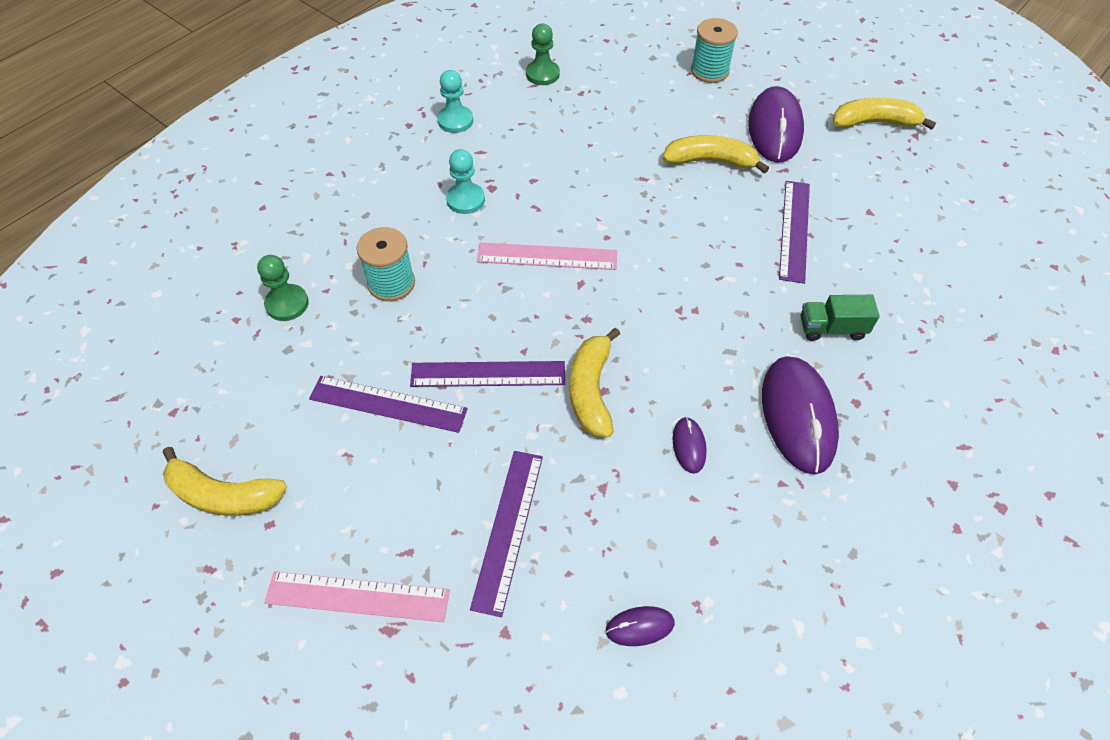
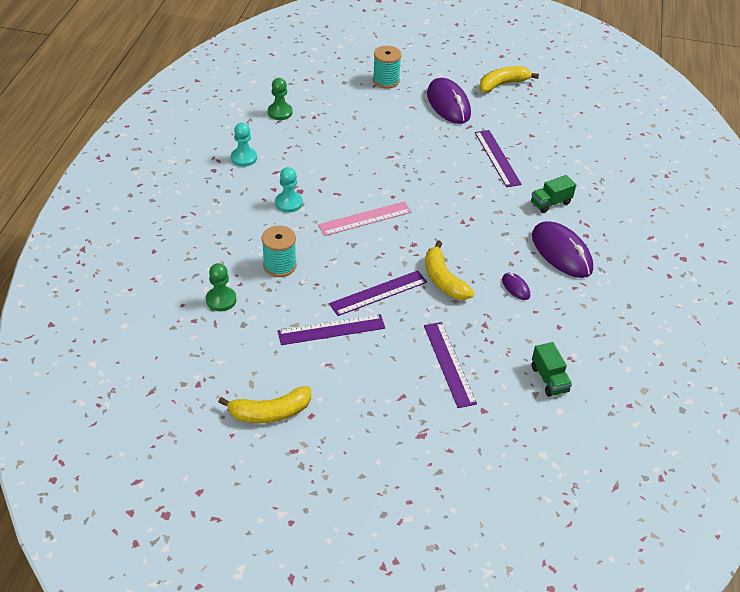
camera: 30 degrees left, 10 degrees down
pink ruler [264,571,450,622] -> none
purple mouse [606,606,675,646] -> green truck [532,342,572,397]
yellow banana [663,135,769,174] -> none

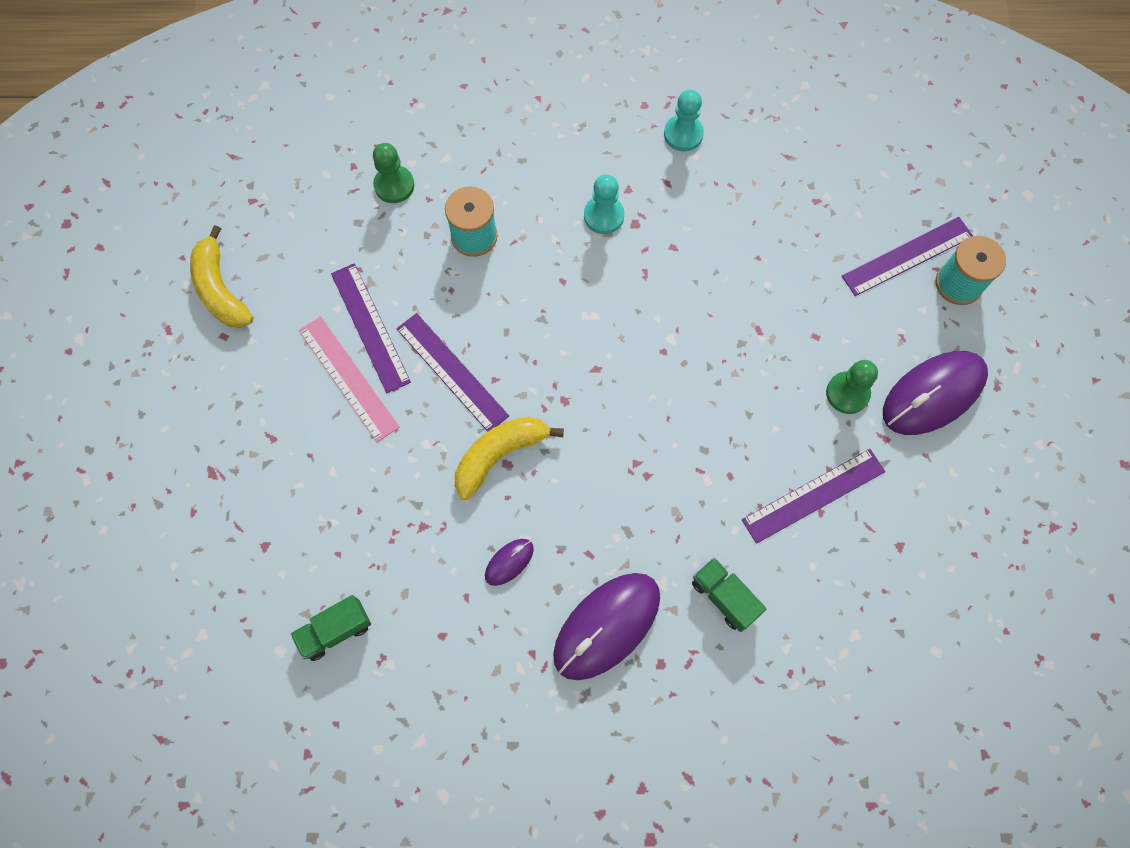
camera: 80 degrees right, 25 degrees up
green pawn [268,78,293,120] -> green pawn moved to [826,360,878,414]
pink ruler [318,201,412,236] -> pink ruler moved to [299,316,400,442]
purple ruler [424,322,477,408] -> purple ruler moved to [841,217,973,296]
yellow banana [479,66,539,93] -> none

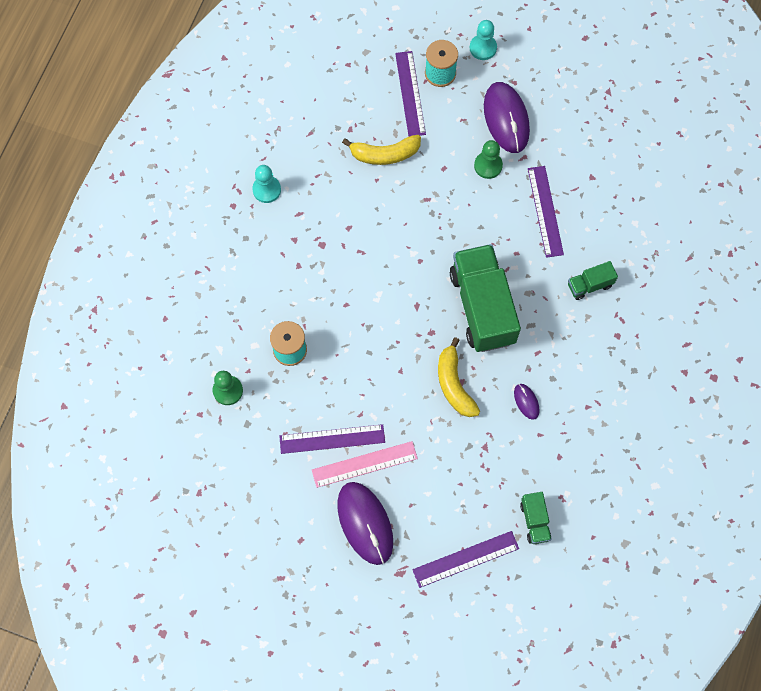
camera: 70 degrees left, 0 degrees up
yellow banana [190,225,253,328] -> yellow banana moved to [342,135,421,165]
purple ruler [396,313,509,432] -> purple ruler moved to [412,531,519,588]
purple mouse [553,573,660,680] -> purple mouse moved to [337,482,393,565]
turquoise pawn [584,174,624,234] -> turquoise pawn moved to [470,20,497,60]
none -> green truck [450,244,521,352]

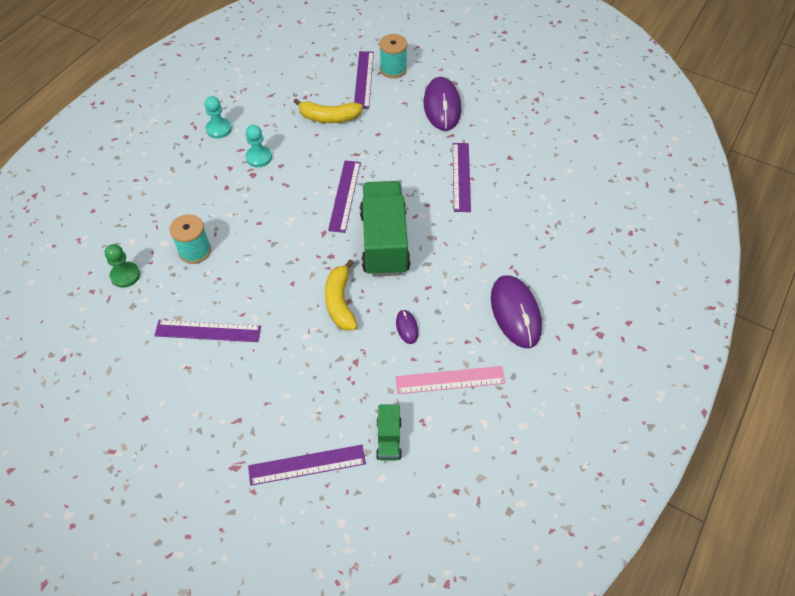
camera: 10 degrees right, 15 degrees down
pink ruler [312,441,418,488] -> pink ruler moved to [395,366,506,394]
purple mouse [337,482,393,565] -> purple mouse moved to [491,275,542,348]
turquoise pawn [470,20,497,60] -> turquoise pawn moved to [246,125,272,167]
green pawn [474,140,503,179] -> none
green truck [568,261,618,300] -> none
none -> purple ruler [328,160,361,233]

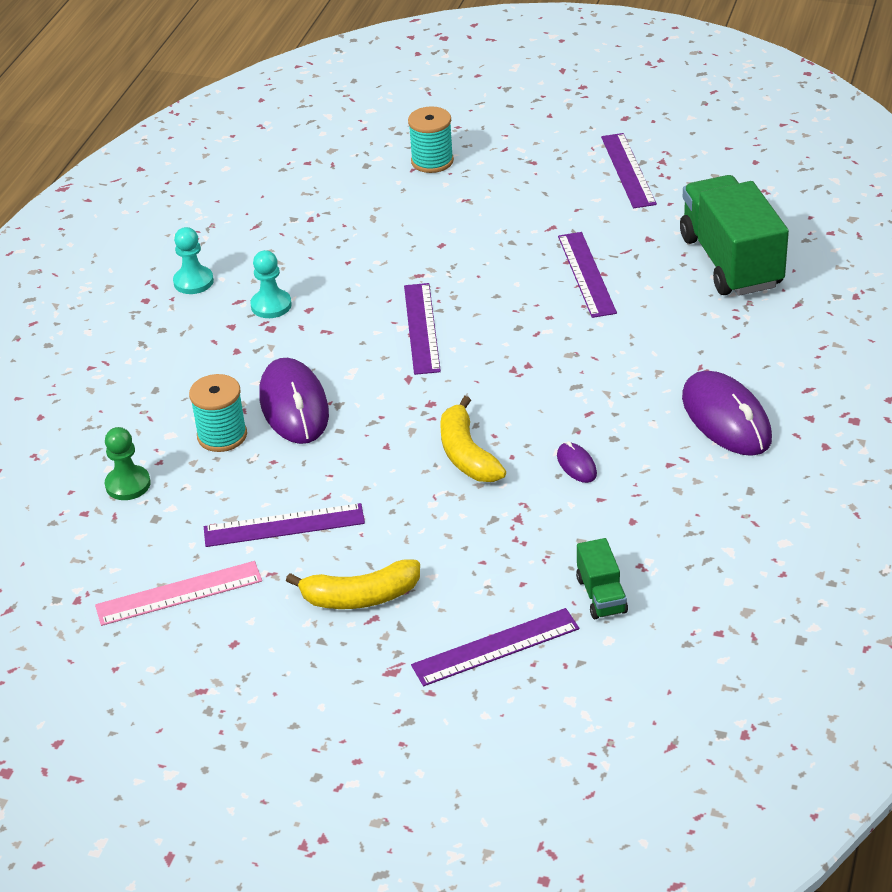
camera: 10 degrees left, 15 degrees down
yellow banana [294,98,363,123] -> yellow banana moved to [286,559,420,609]
purple ruler [354,51,374,109] -> purple ruler moved to [601,133,657,208]
green truck [360,181,411,277] -> green truck moved to [680,175,789,296]
pink ruler [395,366,506,394] -> pink ruler moved to [95,561,262,626]
purple mouse [424,77,461,131] -> purple mouse moved to [259,358,329,444]

